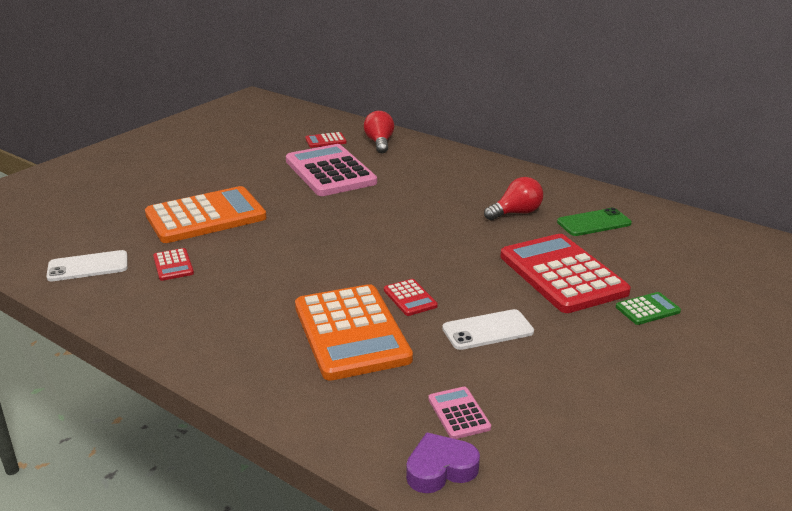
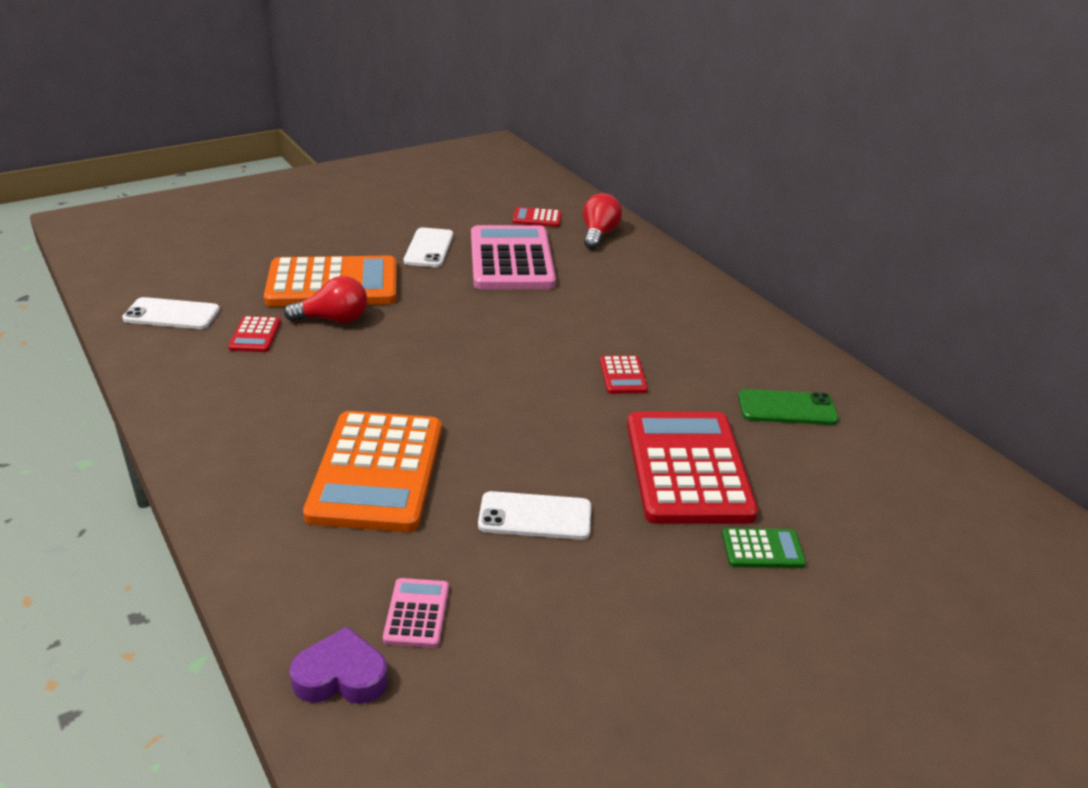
camera: 20 degrees right, 5 degrees up
red calculator [384,279,438,316] -> red calculator moved to [600,355,648,394]
red light bulb [484,177,543,221] -> red light bulb moved to [284,276,367,323]
none -> white phone [404,228,453,267]

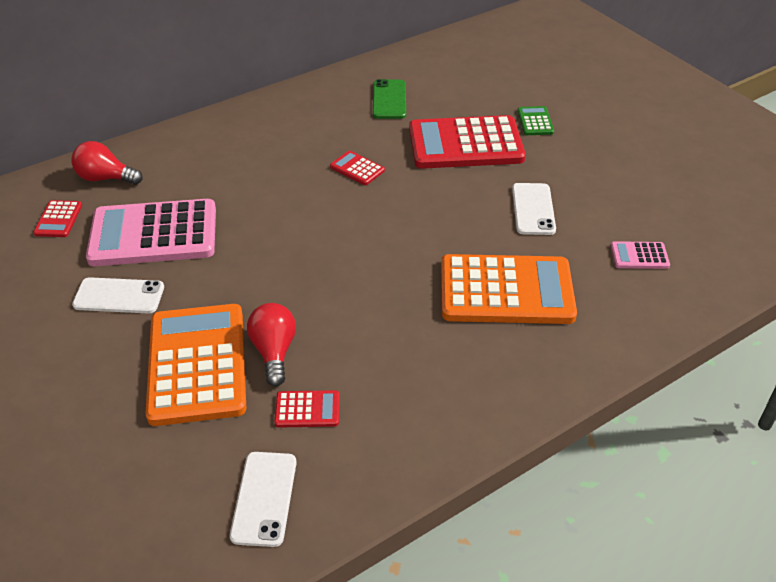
camera: 90 degrees left, 10 degrees up
purple heart [290,626,388,704] -> none
red calculator [600,355,648,394] -> red calculator turned 135 degrees counterclockwise [330,151,385,185]

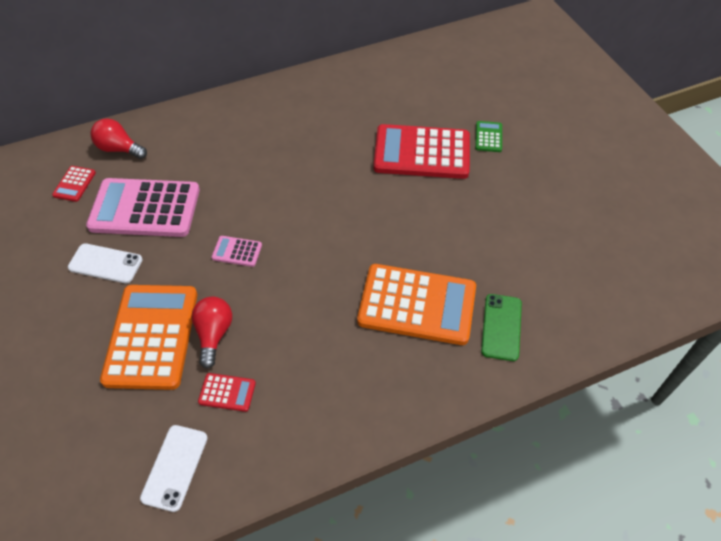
camera: 10 degrees right, 10 degrees up
red calculator [330,151,385,185] -> none
green phone [373,79,406,119] -> green phone moved to [481,294,522,361]
white phone [512,183,556,235] -> none
pink calculator [610,241,670,269] -> pink calculator moved to [212,236,262,267]

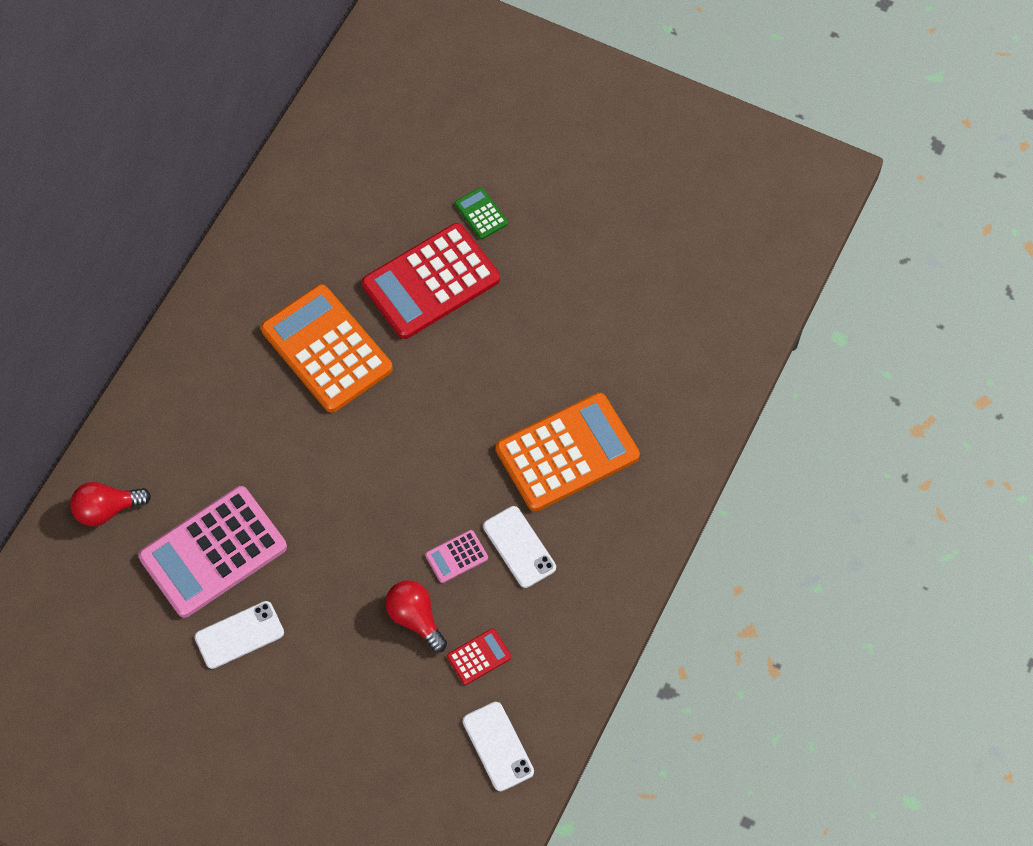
camera: 40 degrees left, 10 degrees up
red calculator [52,166,96,202] -> none
orange calculator [100,285,197,390] -> orange calculator moved to [261,284,393,413]
pink calculator [212,236,262,267] -> pink calculator moved to [425,530,488,583]
green phone [481,294,522,361] -> none
none -> white phone [483,506,556,588]

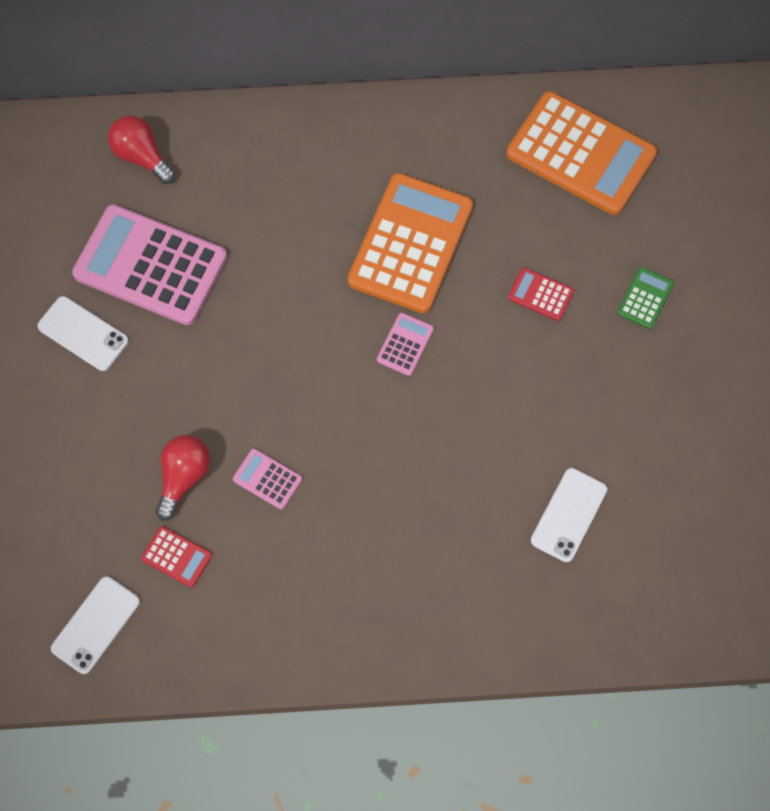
camera: 60 degrees right, 5 degrees up
red calculator [362,223,500,339] -> red calculator [508,268,574,321], size x0.43
white phone [483,506,556,588] -> white phone moved to [531,468,607,562]
orange calculator [496,393,640,512] -> orange calculator moved to [507,91,657,215]
none -> pink calculator [377,313,434,376]

